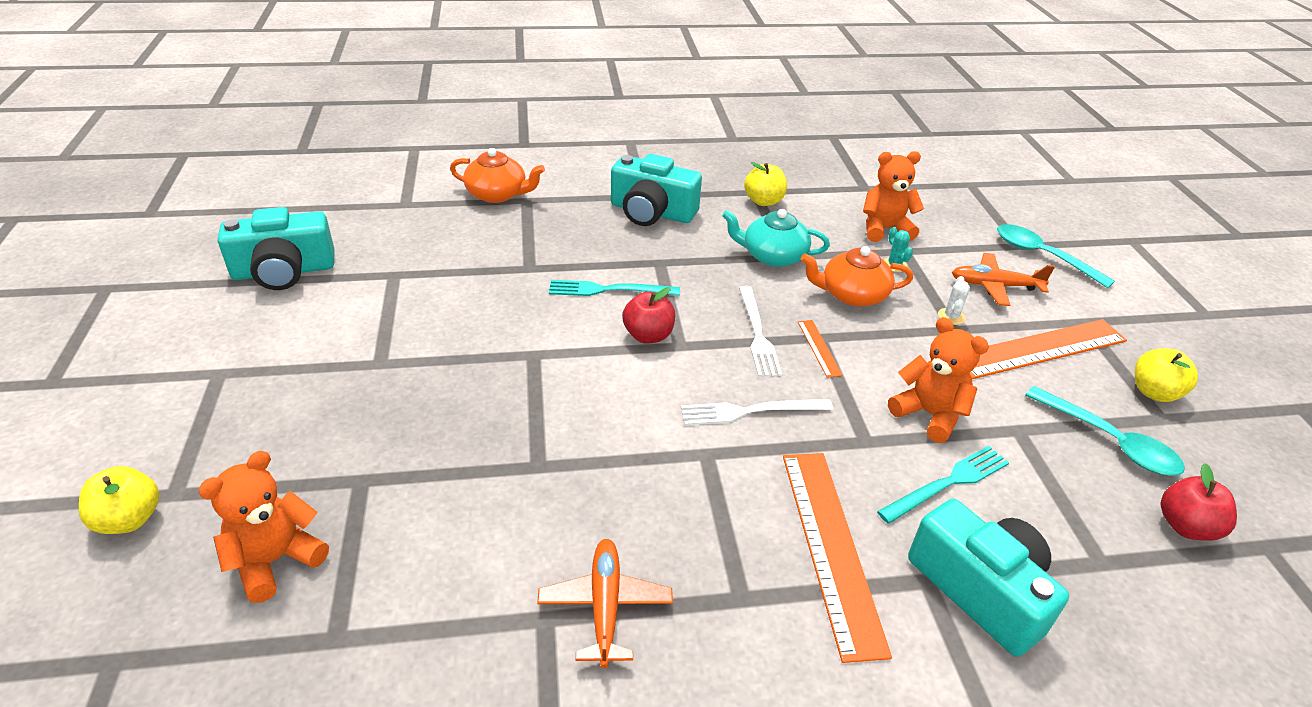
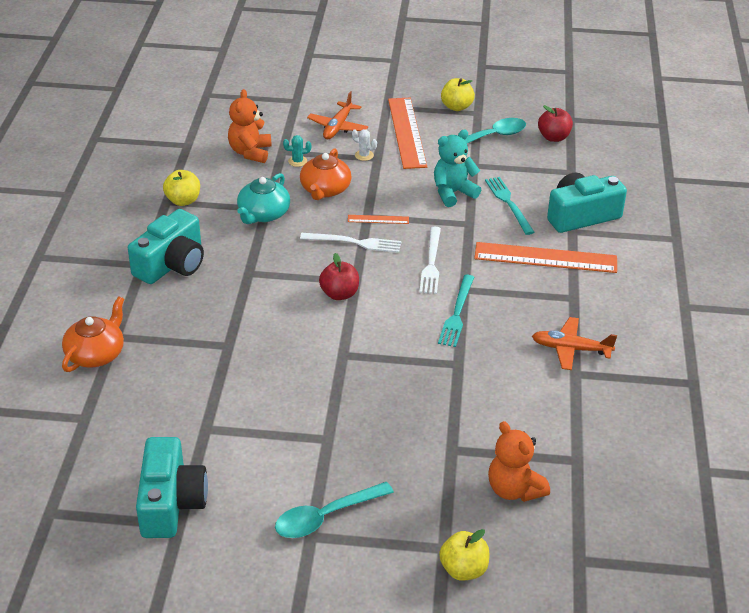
camera: 75 degrees left, 0 degrees up
turquoise fork [549,280,680,296] -> turquoise fork moved to [438,275,474,347]
orange teddy bear [888,317,989,443] -> turquoise teddy bear [434,130,481,207]
turquoise spoon [997,224,1115,288] -> turquoise spoon moved to [275,482,394,538]

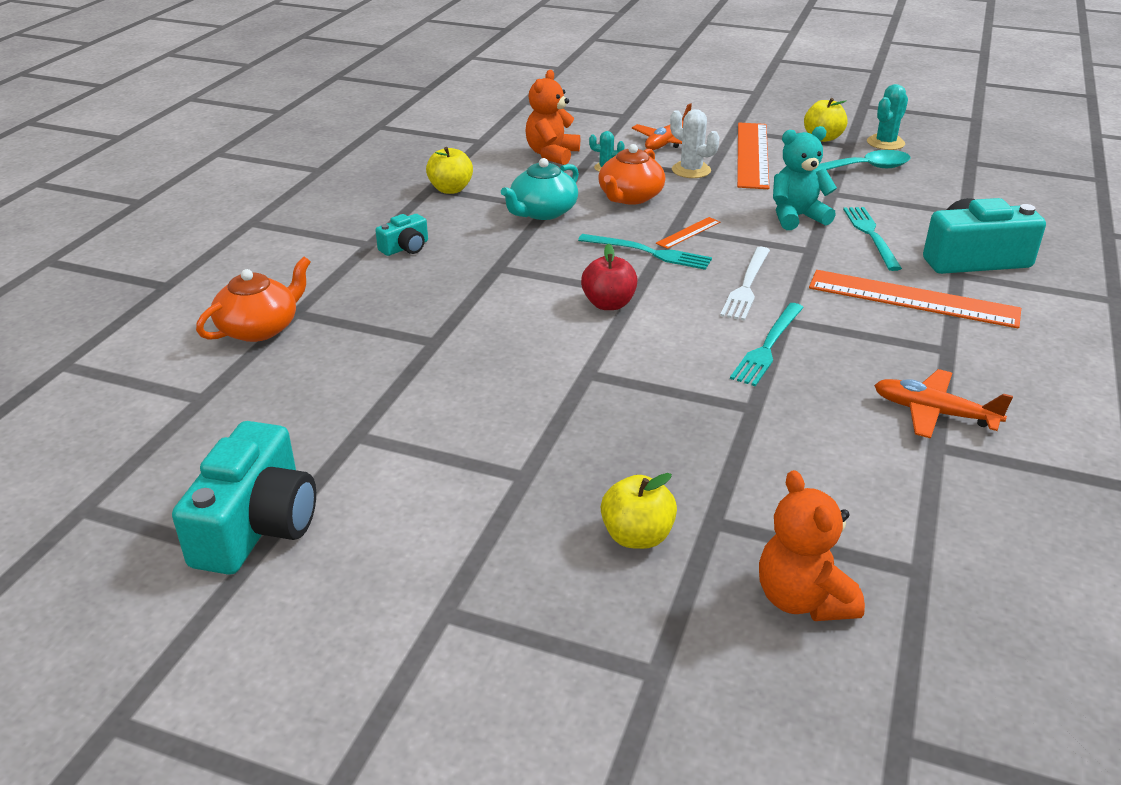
camera: 15 degrees right, 5 degrees down
turquoise camera [128,209,204,284] -> turquoise camera [375,214,428,256], size x0.50
turquoise spoon [275,482,394,538] -> none
white fork [300,233,401,253] -> turquoise fork [578,234,712,270]
orange ruler [348,215,409,224] -> orange ruler turned 60 degrees counterclockwise [656,217,720,249]
white cactus [352,129,377,161] -> white cactus [670,109,719,178], size x1.63
yellow apple [439,529,489,581] -> yellow apple moved to [601,473,677,549]
red apple [538,105,573,142] -> none
none -> turquoise cactus [867,84,908,150]

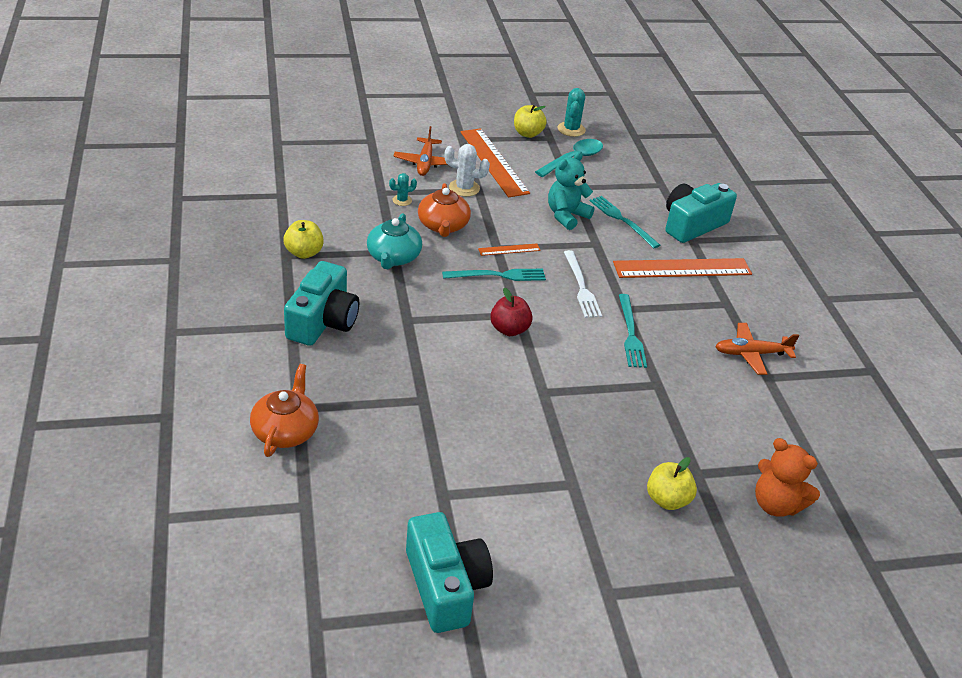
camera: 35 degrees left, 5 degrees up
turquoise camera [375,214,428,256] -> turquoise camera [284,261,359,346], size x2.00
orange teddy bear [526,70,580,165] -> none
orange ruler [656,217,720,249] -> orange ruler turned 60 degrees clockwise [478,244,541,256]

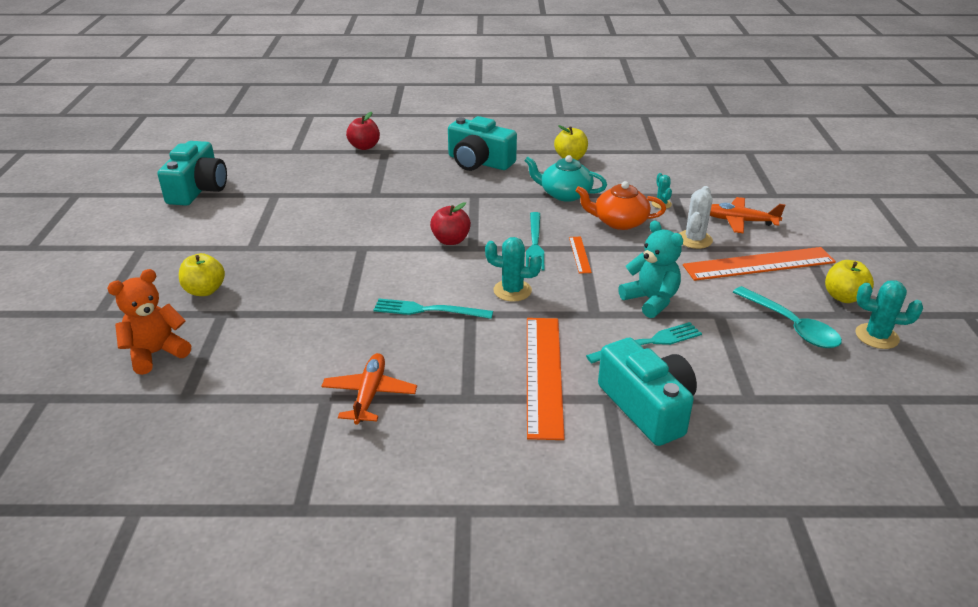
camera: 105 degrees right, 5 degrees down
orange teapot [250,364,319,457] -> red apple [346,112,380,150]
turquoise camera [406,512,493,633] -> turquoise camera turned 75 degrees counterclockwise [157,141,227,206]
white fork [564,250,602,318] -> turquoise cactus [485,237,542,302]

